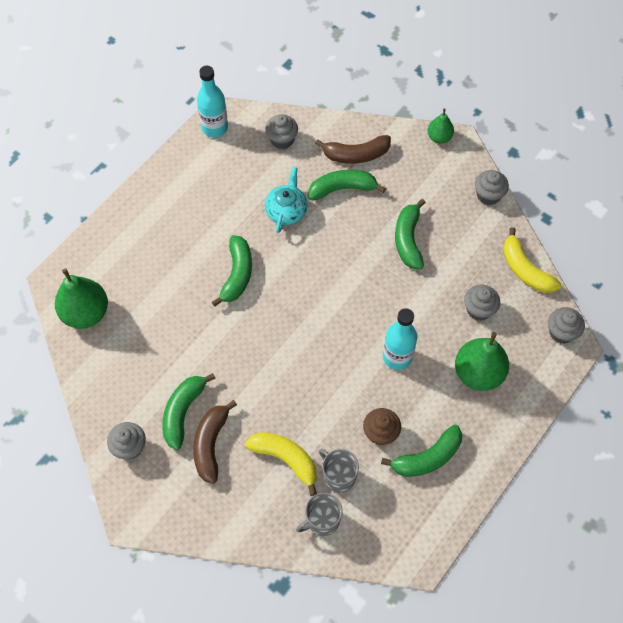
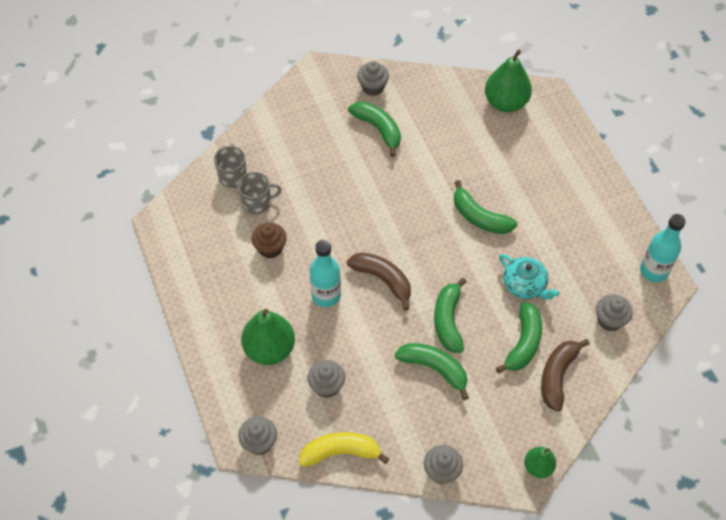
camera: 120 degrees right, 5 degrees down
brown banana [193,400,237,484] -> brown banana moved to [347,253,411,310]
yellow banana [245,432,317,496] -> none
green banana [381,425,462,477] -> green banana moved to [434,278,467,353]

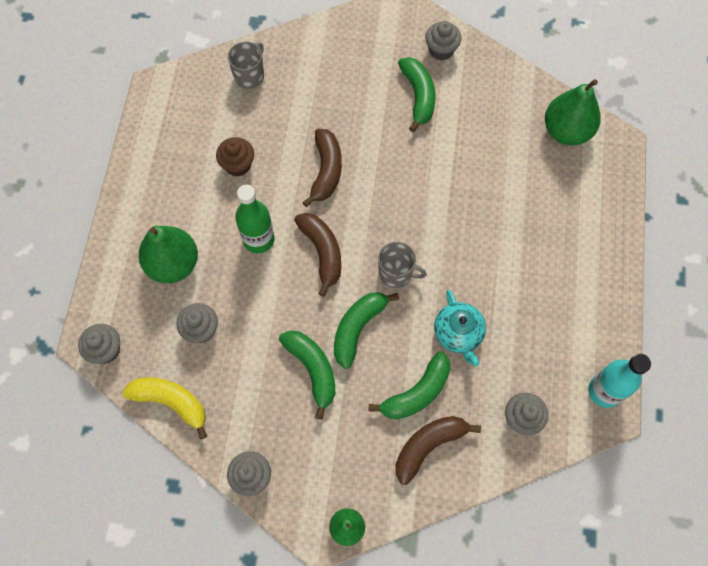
camera: 30 degrees right, 10 degrees up
grey mug [238,172,282,214] -> grey mug moved to [378,242,427,288]
turquoise bottle [310,240,341,307] -> green bottle [235,185,274,253]
green banana [454,180,518,234] -> none
none -> brown banana [302,129,342,207]

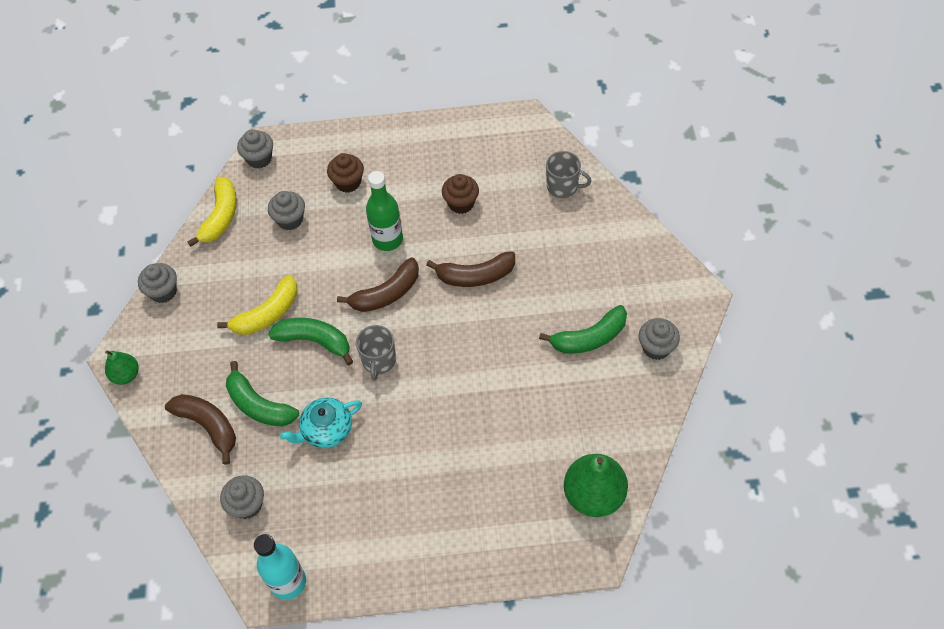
camera: 80 degrees right, 10 degrees down
green pear [139,226,198,283] -> brown cupcake [327,153,364,193]
green banana [279,331,335,419] -> yellow banana [217,275,298,335]

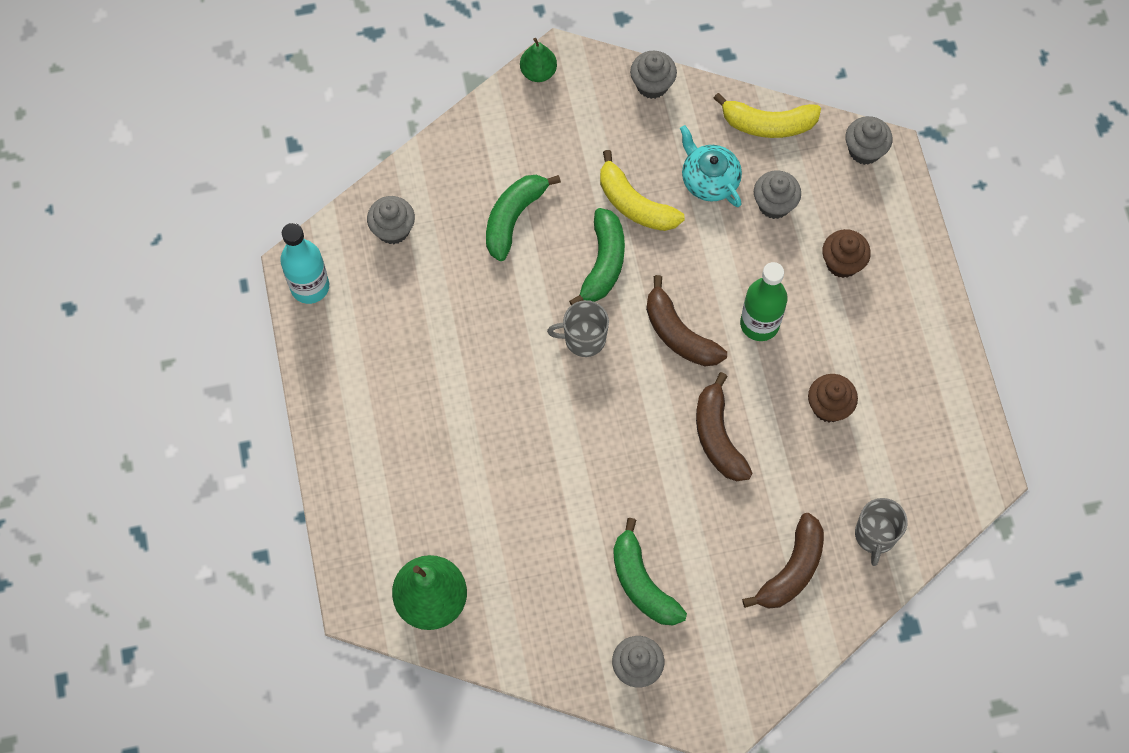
camera: 80 degrees right, 10 degrees up
brown banana [165,394,236,465] -> brown banana moved to [742,513,824,609]
turquoise teapot [280,397,362,448] -> turquoise teapot moved to [680,125,742,207]

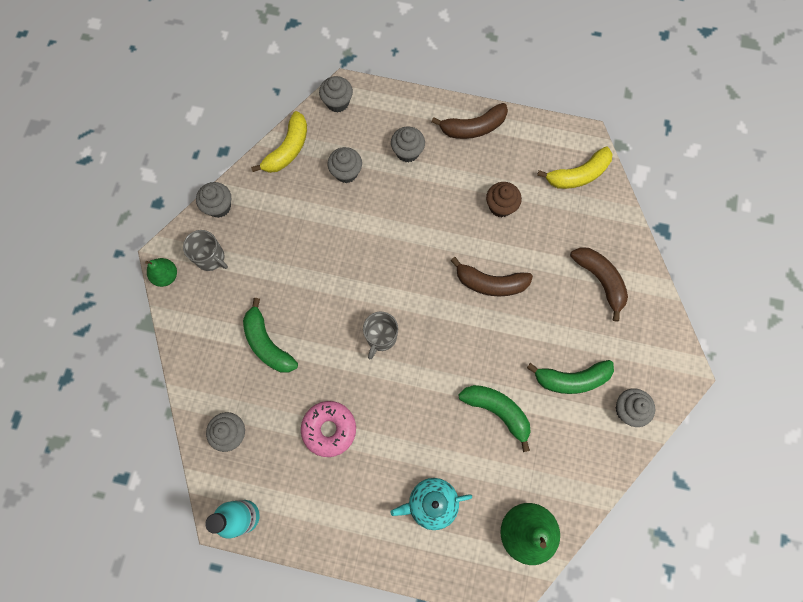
camera: 65 degrees left, 5 degrees up
green banana [569,208,625,305] -> green banana moved to [458,385,531,452]
yellow banana [600,150,685,231] -> yellow banana moved to [537,147,613,189]
brown banana [646,275,727,366] -> brown banana moved to [432,103,508,139]
turquoise teapot [680,125,742,207] -> turquoise teapot moved to [391,478,472,530]
green bottle [740,262,788,341] -> none
brown cupcake [822,229,871,278] -> grey cupcake [391,127,425,163]
grey mug [855,498,907,566] -> grey mug moved to [183,230,228,271]
none -> pink donut [301,401,356,457]

